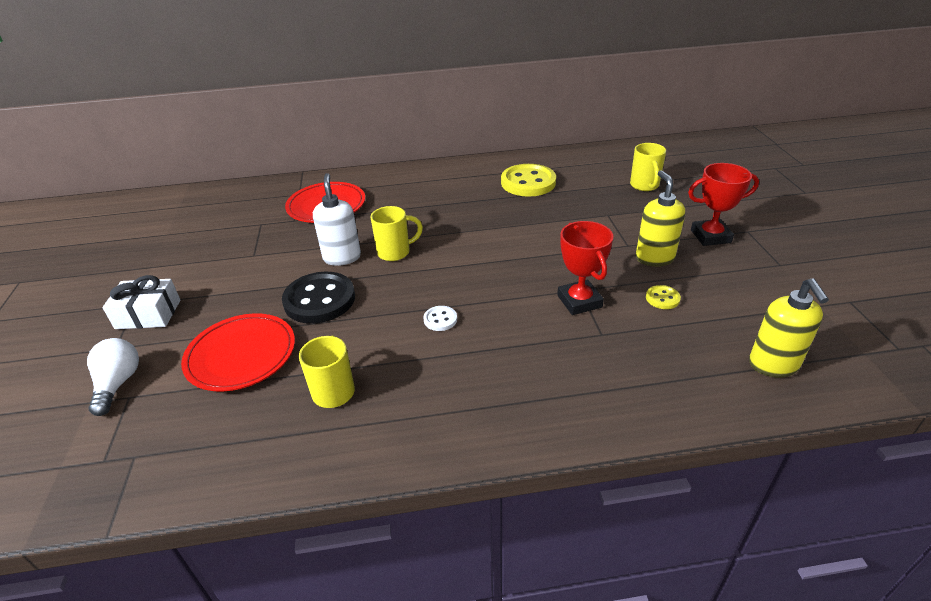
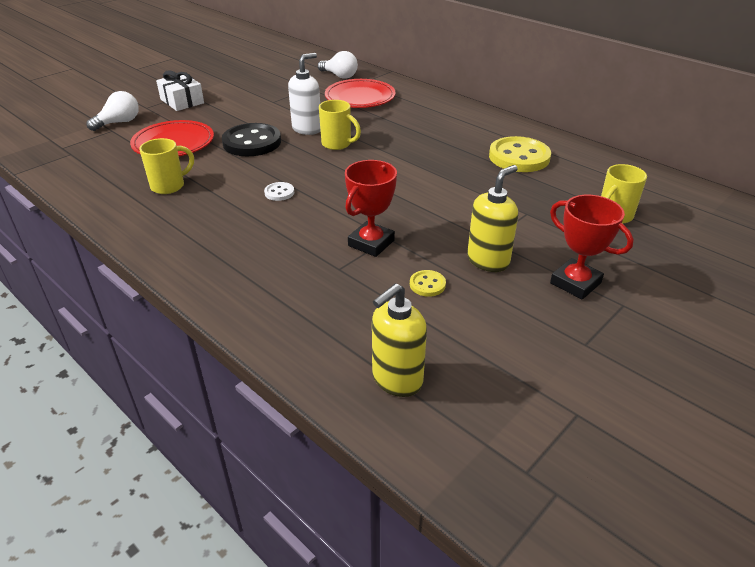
camera: 50 degrees right, 0 degrees up
none -> white light bulb [318,51,358,79]

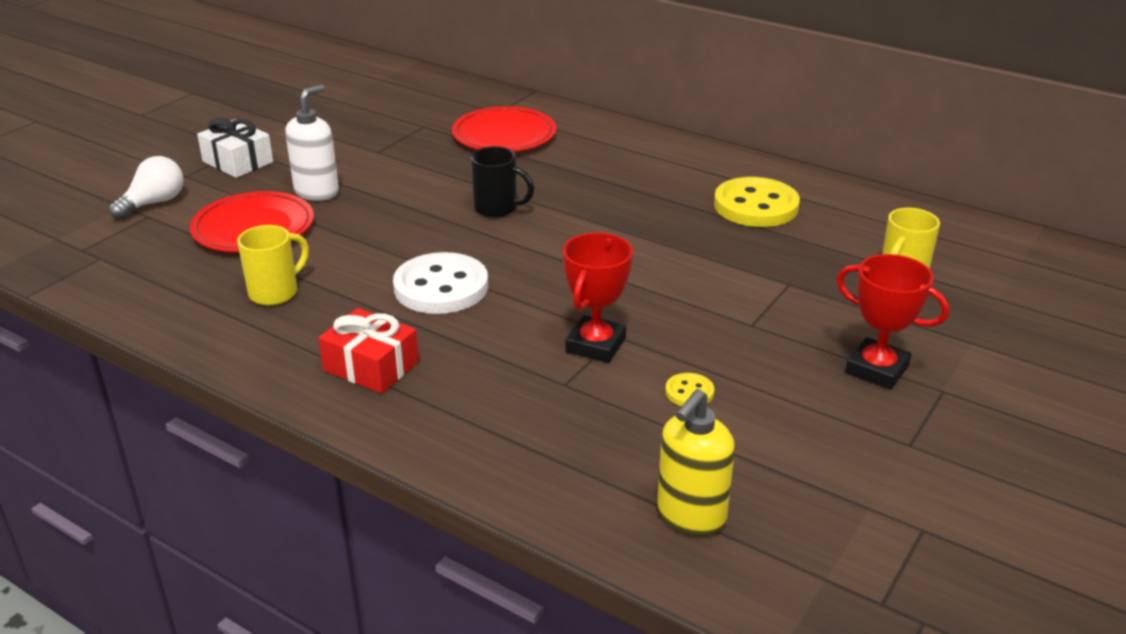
camera: 10 degrees left, 5 degrees down
black button [222,123,281,156] -> none
white button [264,182,294,201] -> white button [393,252,488,314], size x2.22
white soap dispenser [288,53,320,135] -> white soap dispenser moved to [285,85,339,201]
white light bulb [318,51,358,79] -> none
yellow mug [319,100,361,150] -> black mug [471,146,534,218]
yellow soap dispenser [467,165,518,272] -> none
none -> red gift [318,308,419,394]

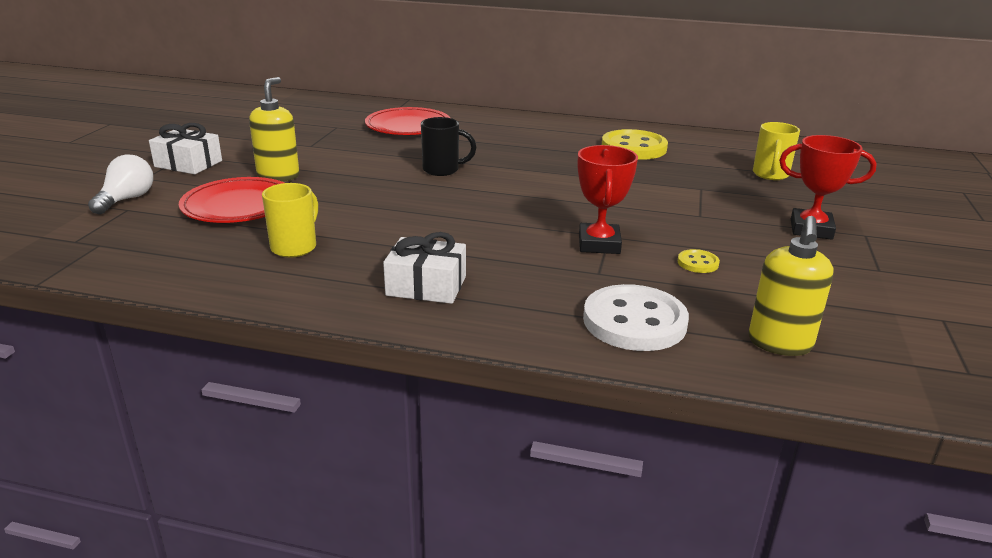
camera: 20 degrees left, 5 degrees down
white soap dispenser [285,85,339,201] -> yellow soap dispenser [249,77,299,182]
red gift [318,308,419,394] -> white gift [383,232,466,304]
white button [393,252,488,314] -> white button moved to [583,284,689,351]

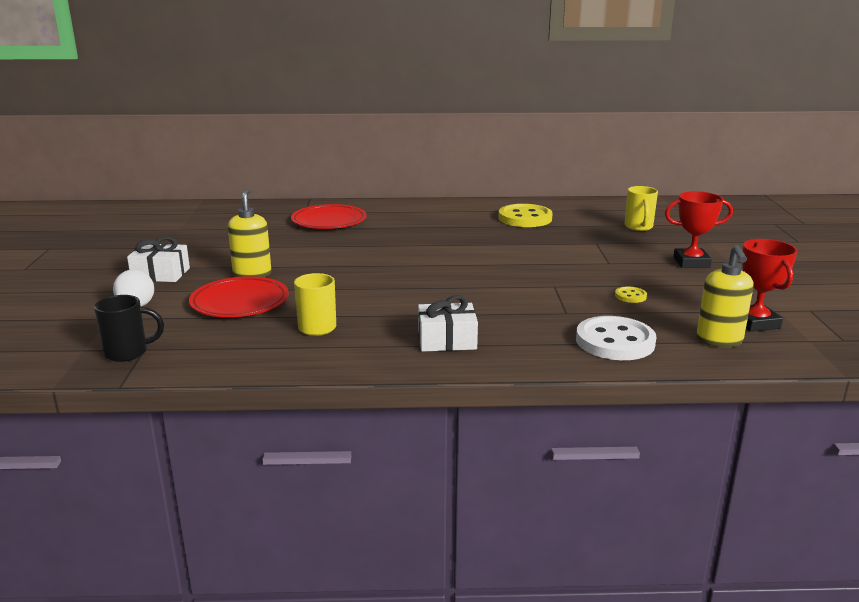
camera: 15 degrees left, 5 degrees down
black mug [421,117,476,176] -> black mug moved to [94,295,164,362]
red trophy [578,145,638,254] -> red trophy moved to [742,239,797,332]

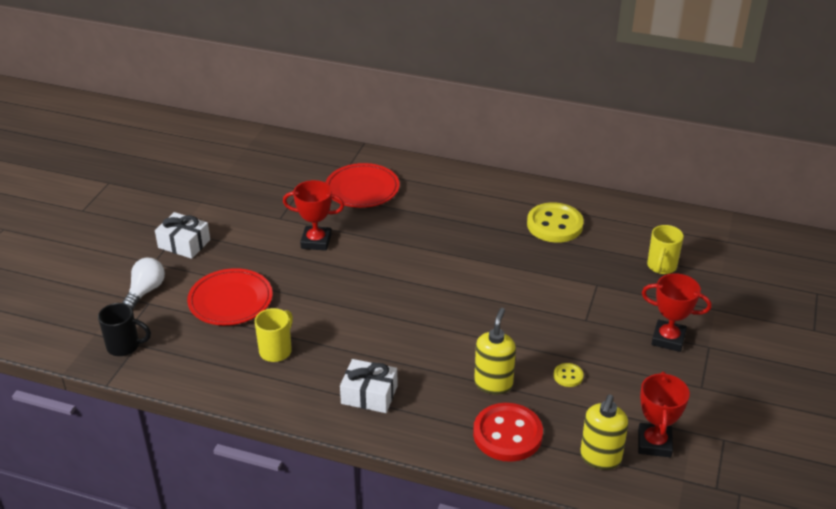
camera: 20 degrees right, 15 degrees up
yellow soap dispenser [228,189,271,277] -> yellow soap dispenser moved to [474,308,516,395]
white button [576,316,656,360] -> red button [473,403,543,462]
none -> red trophy [283,180,344,251]

